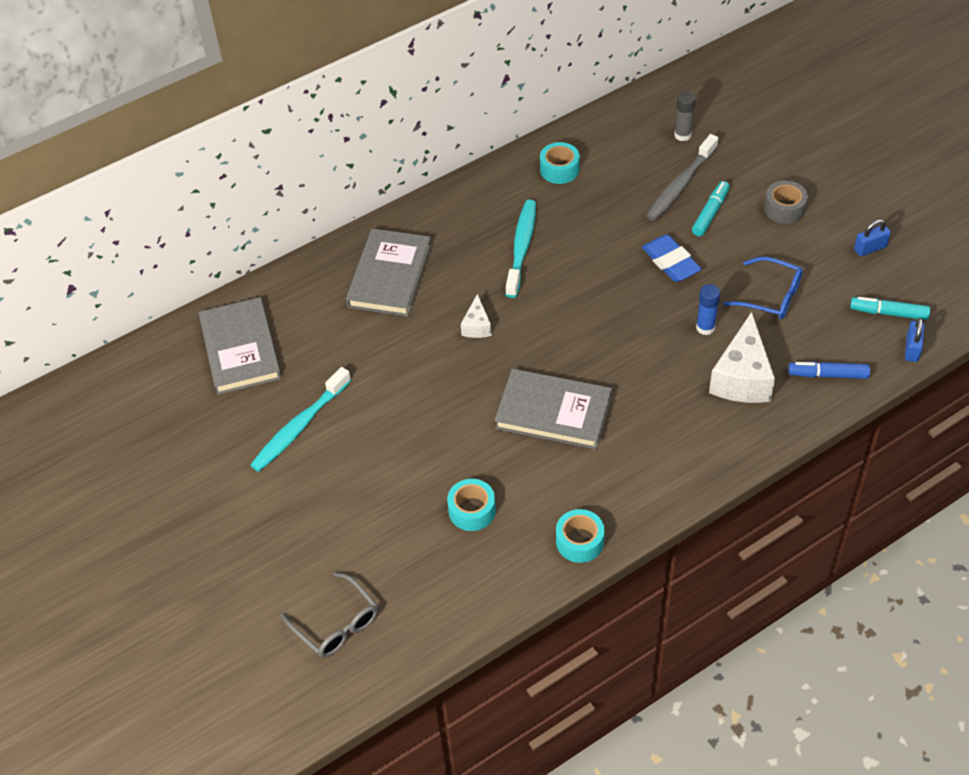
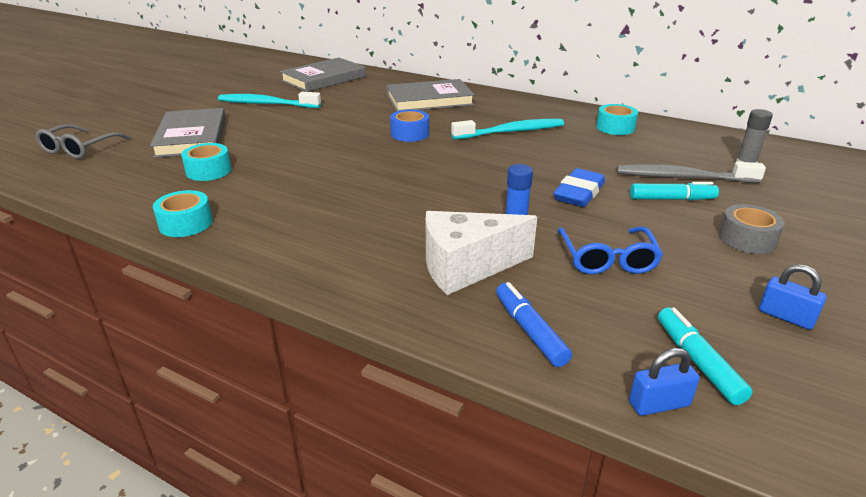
camera: 60 degrees right, 20 degrees down
white cheese [461,294,492,338] -> blue tape [390,110,429,142]
grey book [495,369,612,450] -> grey book moved to [150,108,226,158]

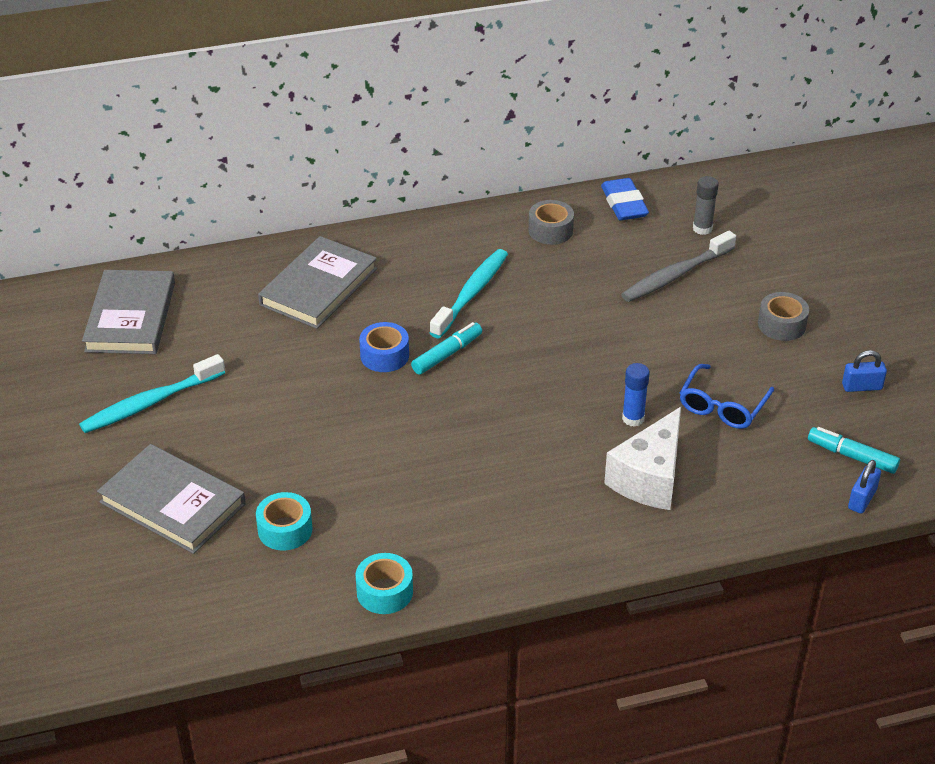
camera: 45 degrees left, 10 degrees up
grey glasses [36,124,130,159] -> none
blue marker [496,282,572,367] -> none
blue eraser [553,168,605,207] -> blue eraser moved to [601,178,649,220]
blue glasses [557,227,663,274] -> blue glasses turned 75 degrees clockwise [680,364,774,429]
turquoise tape [596,104,638,135] -> grey tape [528,200,574,245]
turquoise marker [630,182,719,201] -> turquoise marker moved to [411,322,482,375]

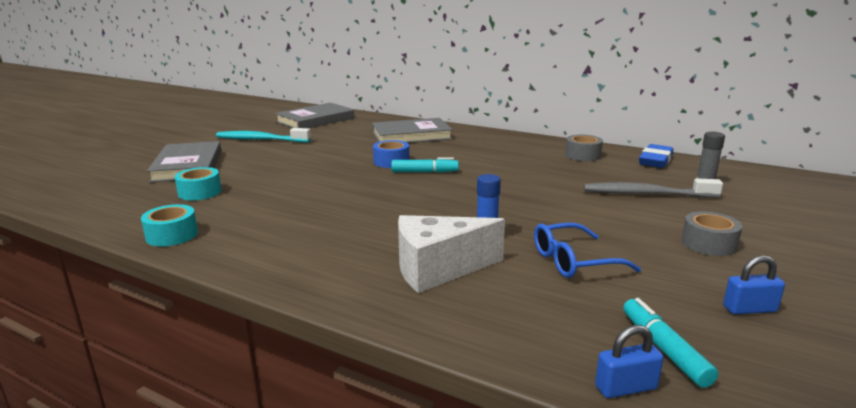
camera: 45 degrees right, 20 degrees down
turquoise toothbrush [430,249,508,338] -> none
blue padlock [842,350,887,392] -> blue padlock turned 45 degrees counterclockwise [723,255,785,314]

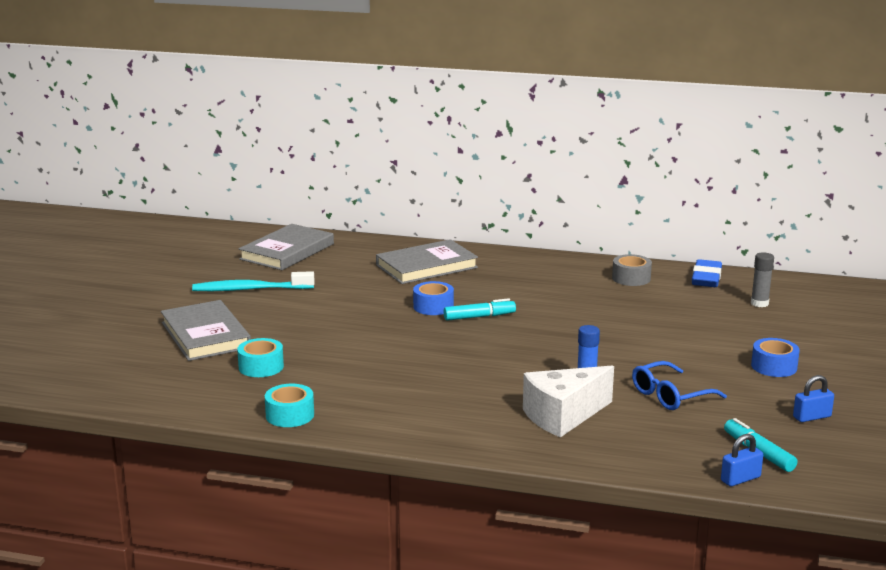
camera: 15 degrees left, 0 degrees up
grey toothbrush [584,178,723,198] -> none
grey tape [682,211,742,256] -> blue tape [751,338,800,377]

